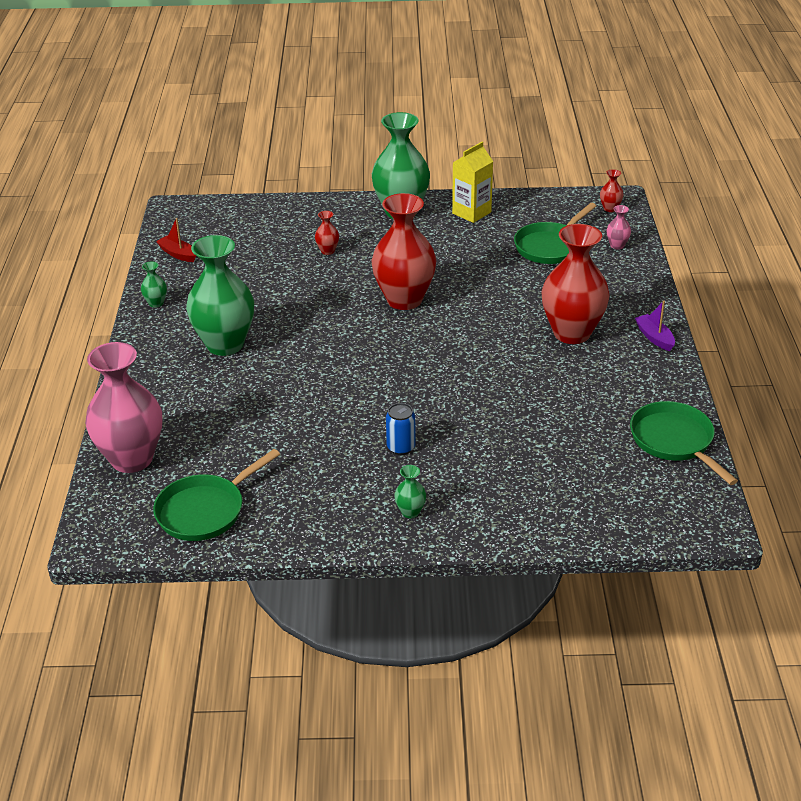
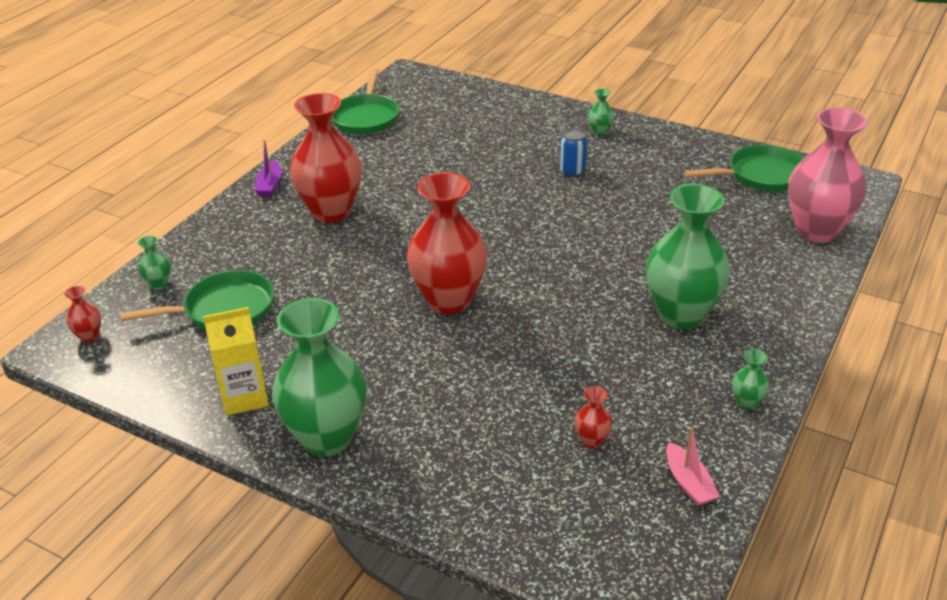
camera: 150 degrees left, 0 degrees up
red boat [156,218,196,262] -> pink boat [666,427,720,506]
red vase [315,211,339,255] -> red vase moved to [575,386,612,448]
pink vase [607,205,631,249] -> green vase [138,236,171,290]

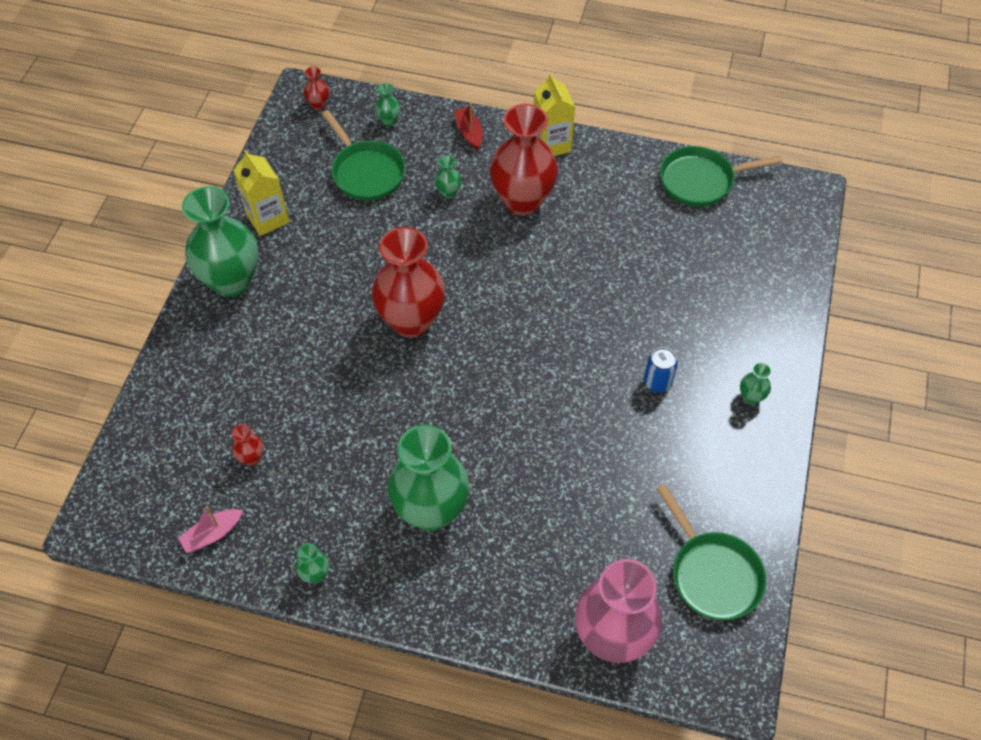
camera: 75 degrees right, 20 degrees up
purple boat [255,140,281,197] -> yellow carton [534,74,575,156]
none -> green vase [435,155,462,199]
none -> red boat [454,103,483,150]

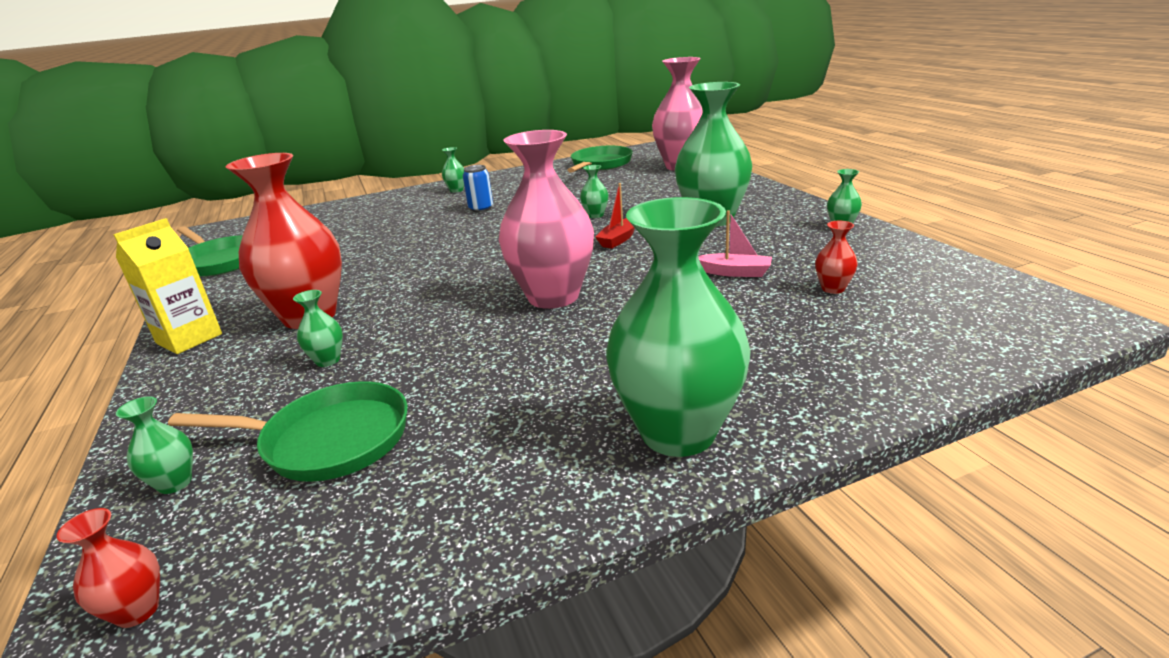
camera: 125 degrees left, 30 degrees down
pink boat [178,506,243,553] -> pink boat moved to [698,210,772,277]
yellow carton [233,150,289,236] -> none
green pan [322,110,406,201] -> green pan turned 75 degrees clockwise [168,381,408,482]
red vase [372,227,445,338] -> pink vase [499,130,594,309]
red boat [454,103,483,150] -> red boat moved to [595,183,635,249]
none -> green vase [580,165,608,218]

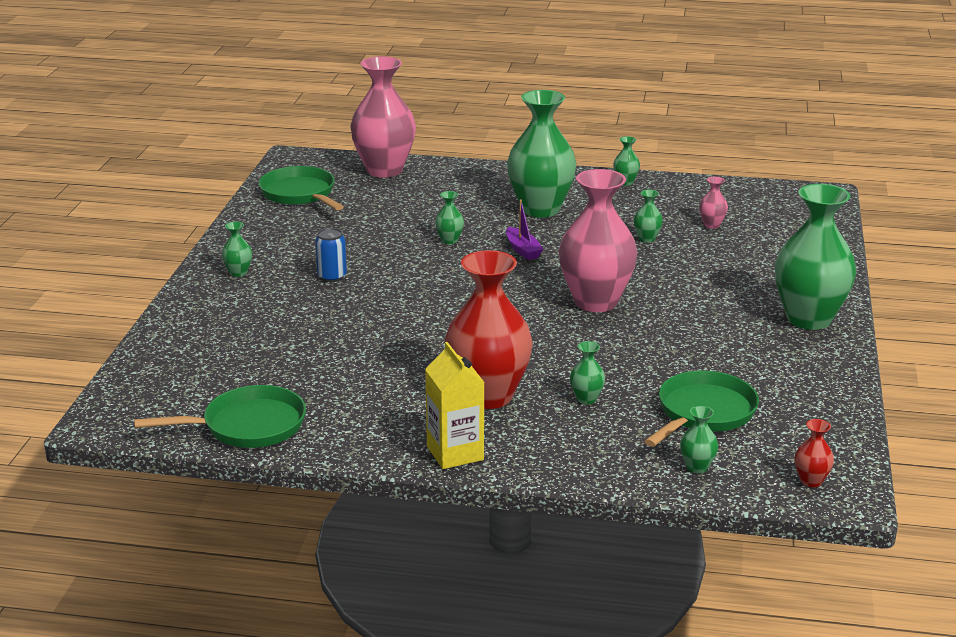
camera: 60 degrees left, 0 degrees up
red boat [595,183,635,249] -> purple boat [506,200,544,260]
pink boat [698,210,772,277] -> green vase [634,189,663,243]
red vase [815,221,858,294] -> pink vase [699,177,728,229]

